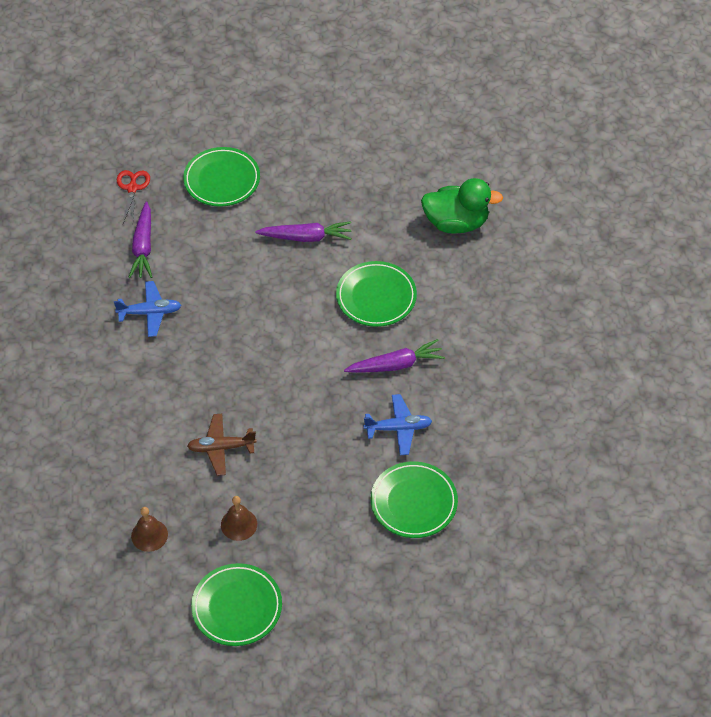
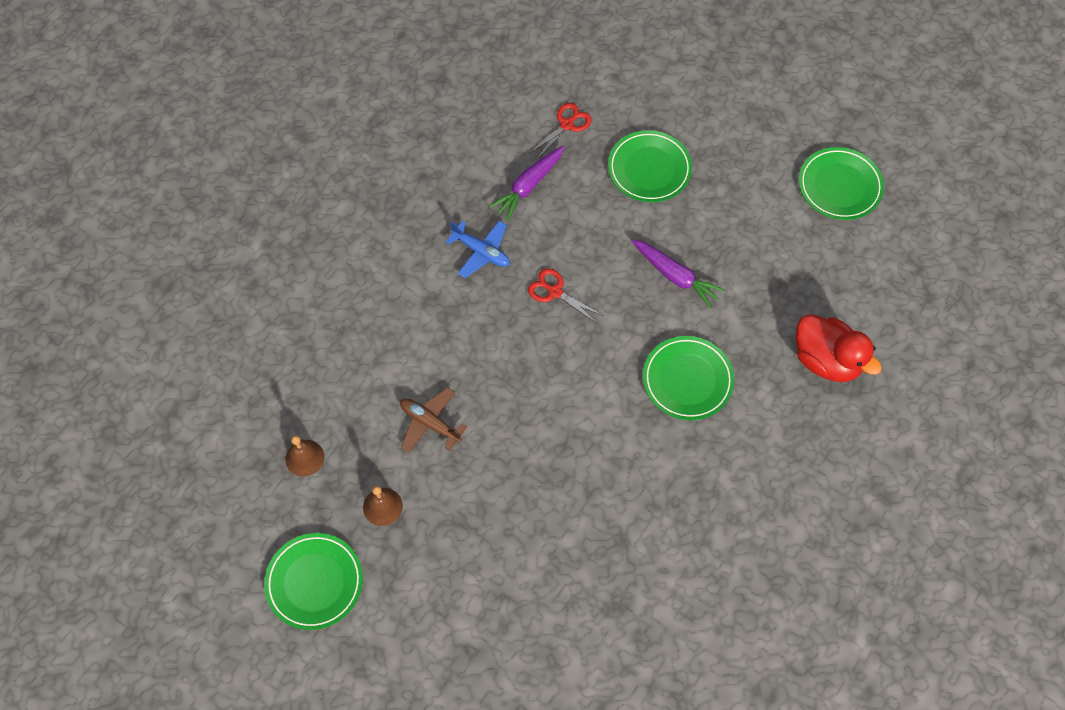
camera: 40 degrees right, 10 degrees up
purple carrot [344,339,445,373] -> none
blue plane [363,394,432,455] -> none
green plate [371,461,458,538] -> green plate moved to [799,147,884,220]
green duck [421,178,503,234] -> red duck [796,314,882,382]
none -> red scissors [528,268,604,324]

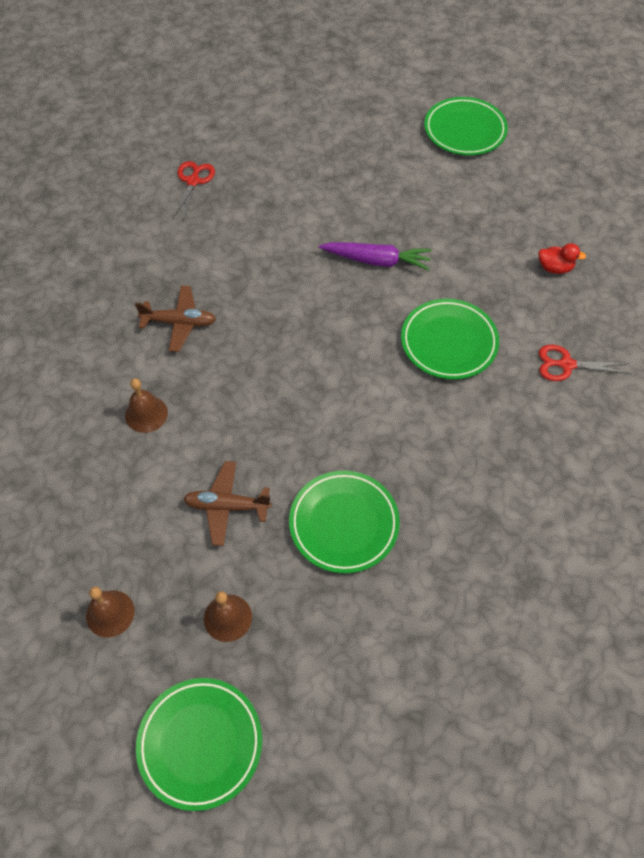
camera: 30 degrees left, 5 degrees down
blue plane [446,220,510,278] -> brown plane [135,286,216,352]
purple carrot [489,145,565,221] -> none
red scissors [528,268,604,324] -> red scissors moved to [539,345,631,381]
green plate [608,130,692,202] -> green plate moved to [289,471,400,573]
red duck [796,314,882,382] -> red duck [538,243,586,274], size x0.48
none -> brown bell [125,378,168,433]

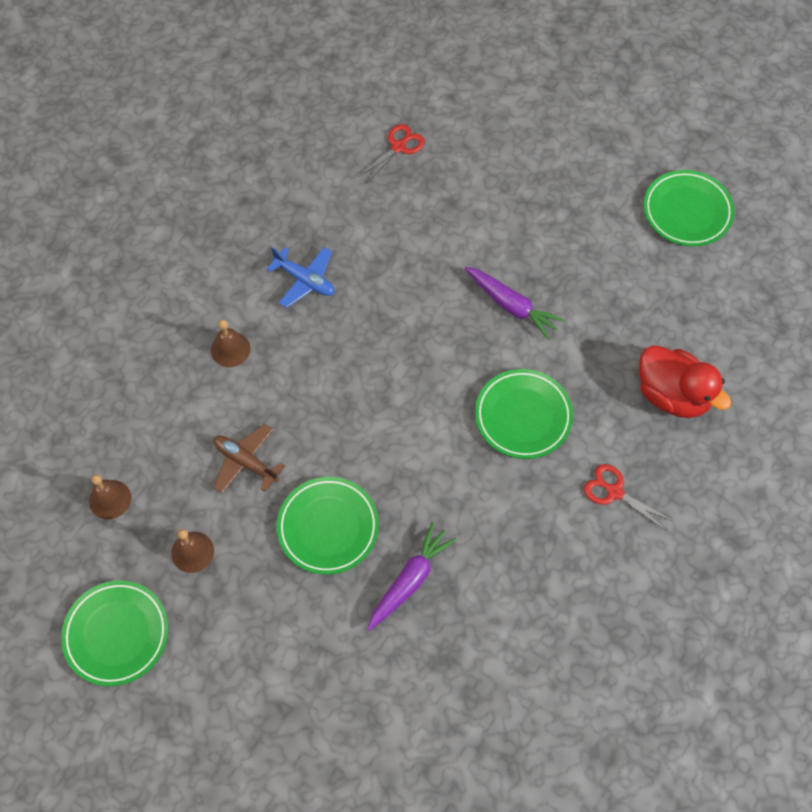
camera: 30 degrees right, 5 degrees up
brown plane [135,286,216,352] -> blue plane [267,247,335,308]
red duck [538,243,586,274] -> red duck [639,345,731,418], size x2.10
none -> purple carrot [367,522,457,631]

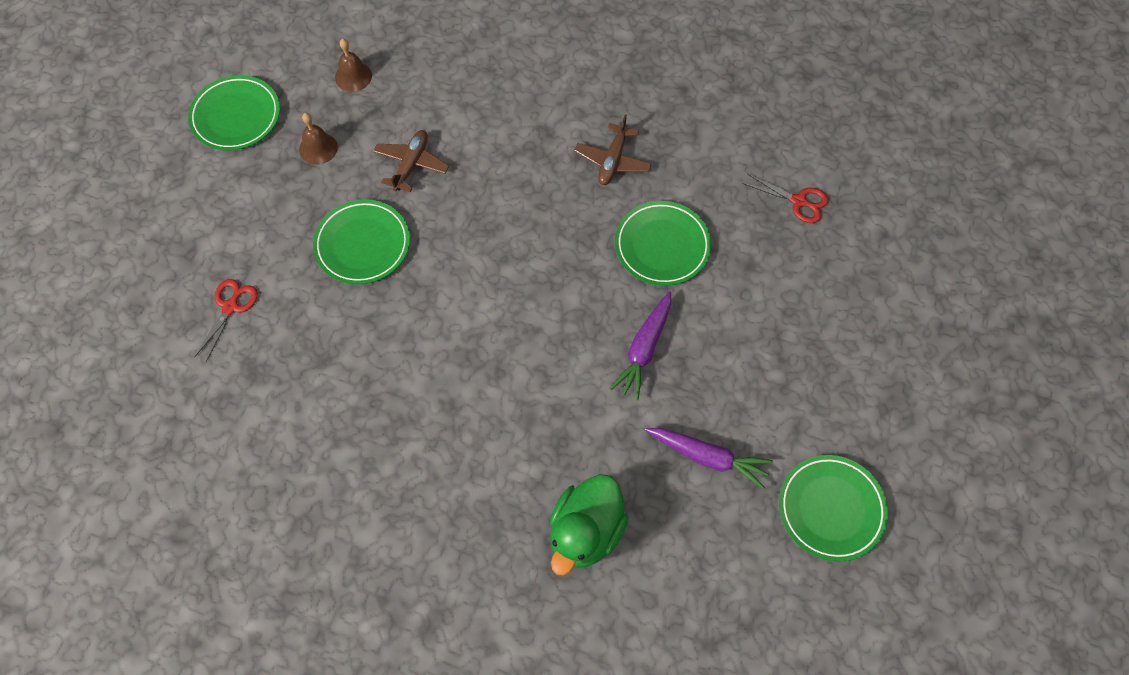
camera: 75 degrees right, 0 degrees up
brown bell [211,319,250,367] -> none
blue plane [267,247,335,308] -> brown plane [574,114,652,185]
purple carrot [367,522,457,631] -> purple carrot moved to [645,428,773,489]
green plate [475,369,573,459] -> green plate moved to [615,201,712,286]
red scissors [584,464,672,531] -> red scissors moved to [194,279,258,362]
red duck [639,345,731,418] -> green duck [550,474,629,575]

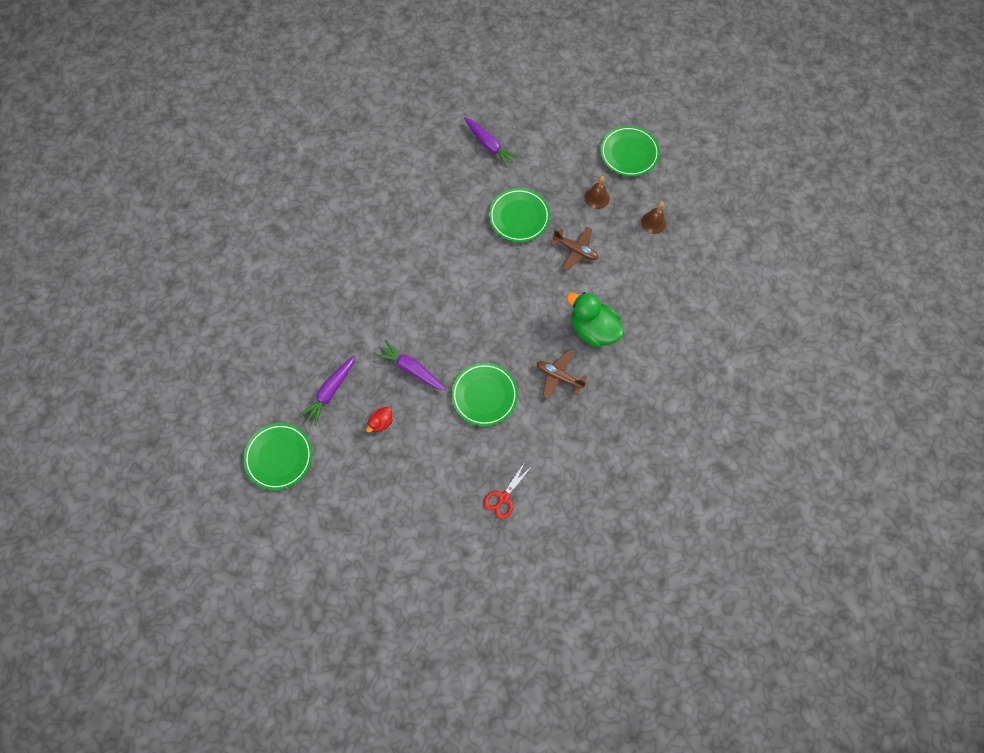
camera: 100 degrees right, 5 degrees up
red scissors [194,279,258,362] -> purple carrot [464,117,519,168]
green duck [550,474,629,575] -> green duck moved to [566,292,624,347]
none -> red duck [366,407,393,432]

